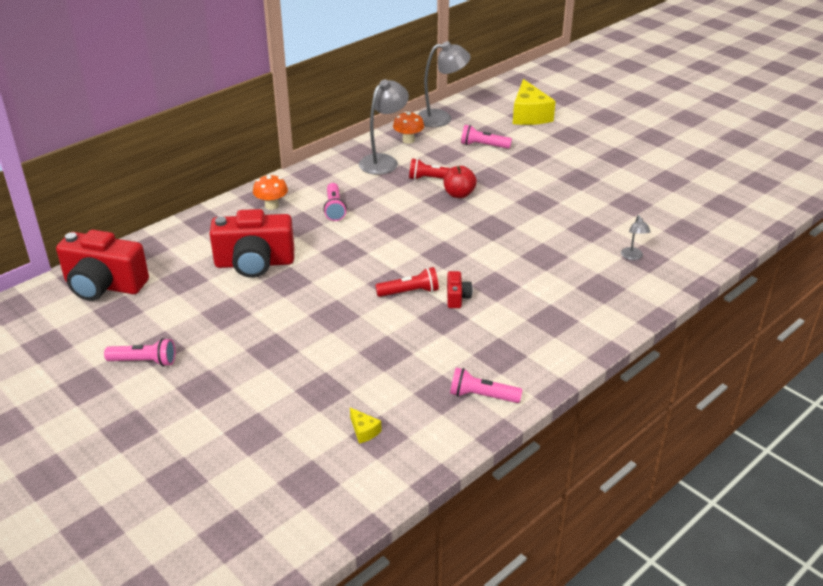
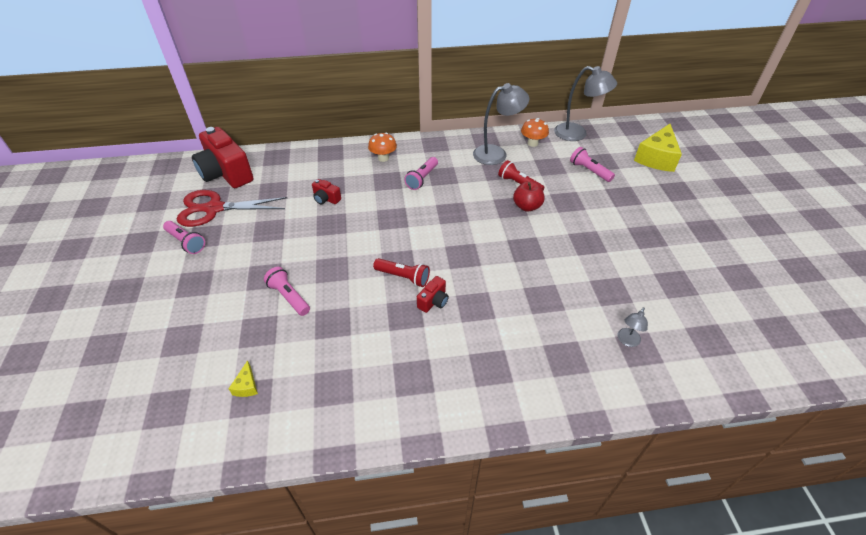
camera: 35 degrees right, 10 degrees up
red camera [210,209,294,278] -> red camera [312,179,341,204], size x0.44
pink flashlight [450,368,523,403] -> pink flashlight moved to [264,267,310,316]
none -> red scissors [177,190,287,227]

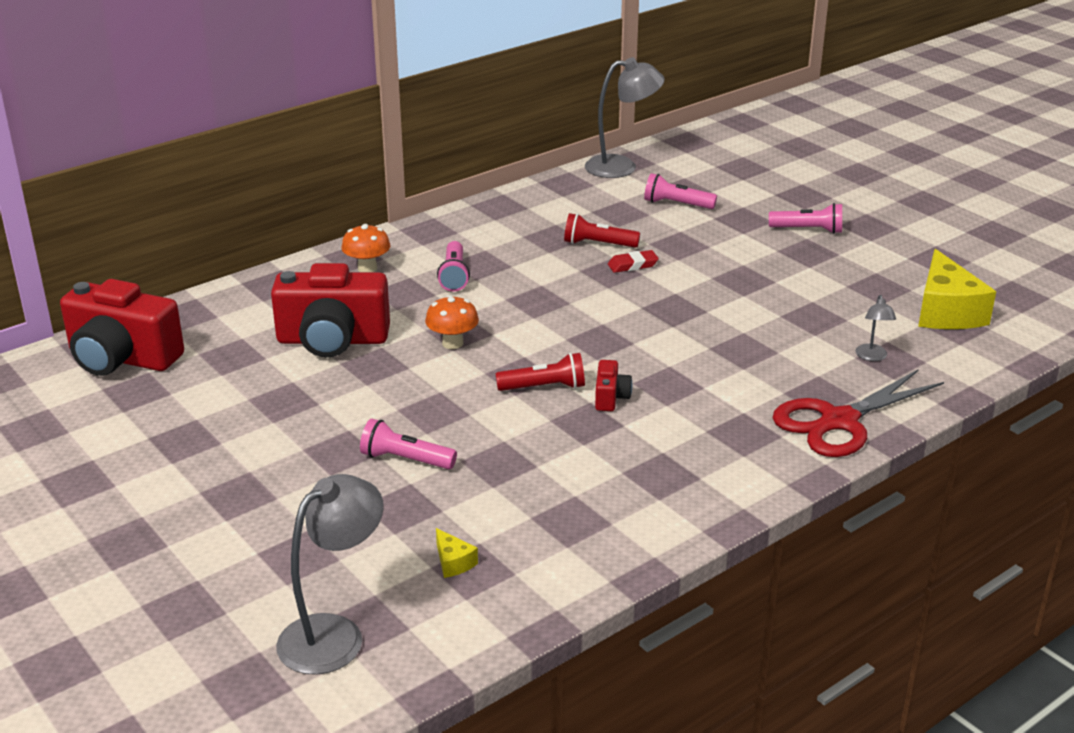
camera: 30 degrees left, 15 degrees down
pink flashlight [163,221,205,254] -> pink flashlight moved to [769,203,842,234]
red scissors [177,190,287,227] -> red scissors moved to [773,369,944,457]
red camera [312,179,341,204] -> red camera [271,263,390,357], size x2.28
grey lamp [473,83,529,165] -> grey lamp moved to [276,474,384,675]
red apple [513,181,545,212] -> red eraser [608,250,659,273]
orange mushroom [521,118,549,147] -> orange mushroom moved to [425,295,479,349]
yellow cheese [634,124,682,172] -> yellow cheese moved to [918,249,996,329]

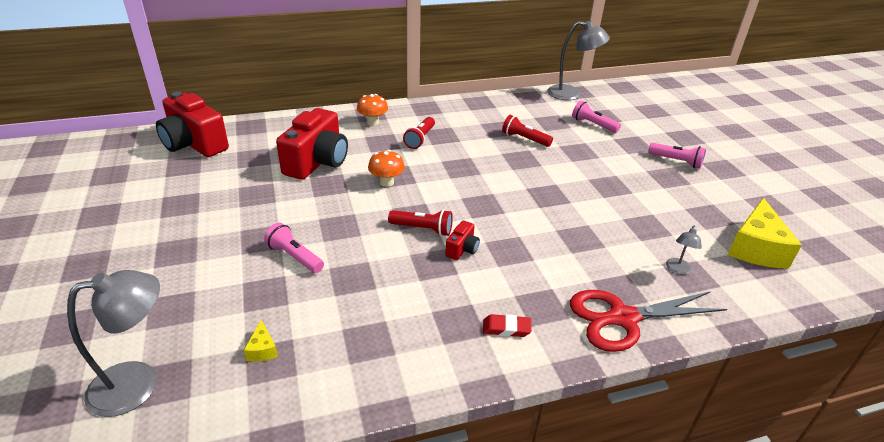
camera: 20 degrees right, 5 degrees up
red camera [271,263,390,357] -> red camera turned 90 degrees counterclockwise [276,108,348,180]
pink flashlight [437,241,470,292] -> red flashlight [403,117,435,149]
red eraser [608,250,659,273] -> red eraser moved to [483,314,532,337]

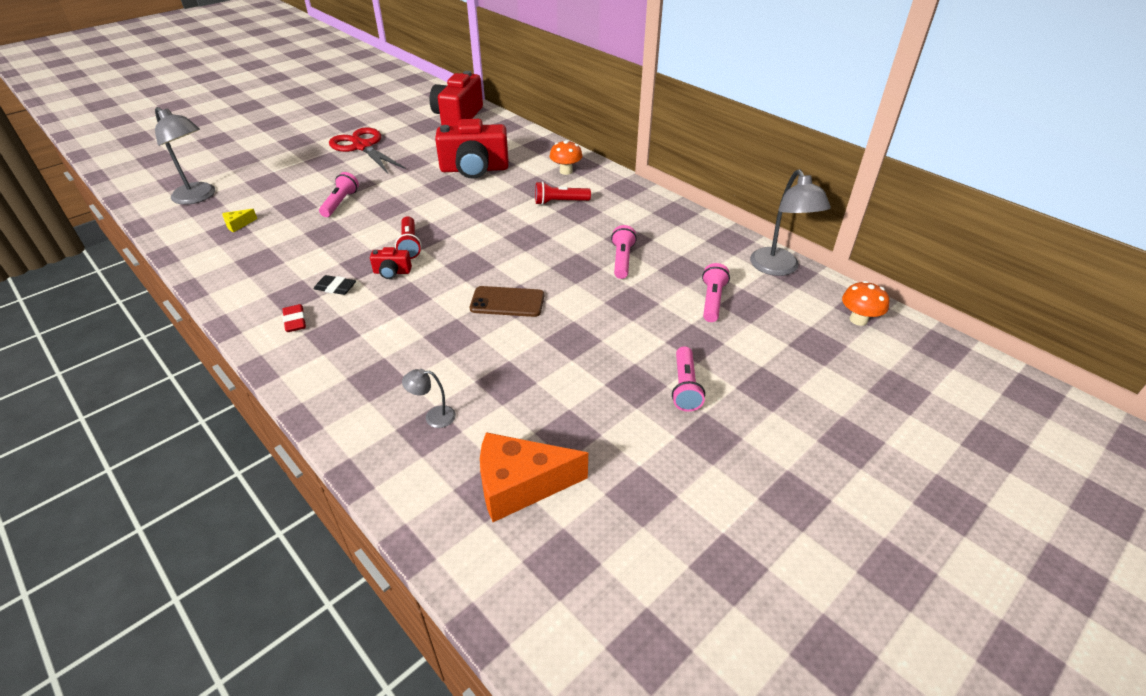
camera: 65 degrees right, 5 degrees up
orange mushroom [368,150,405,187] -> orange mushroom moved to [842,281,889,326]
red flashlight [502,115,553,147] -> pink flashlight [611,225,637,279]
red scissors [570,290,727,352] -> red scissors moved to [329,127,406,173]
yellow cheese [728,198,802,269] -> orange cheese [480,432,588,522]
none -> black eraser [314,275,356,295]
none -> brown phone [470,286,544,317]

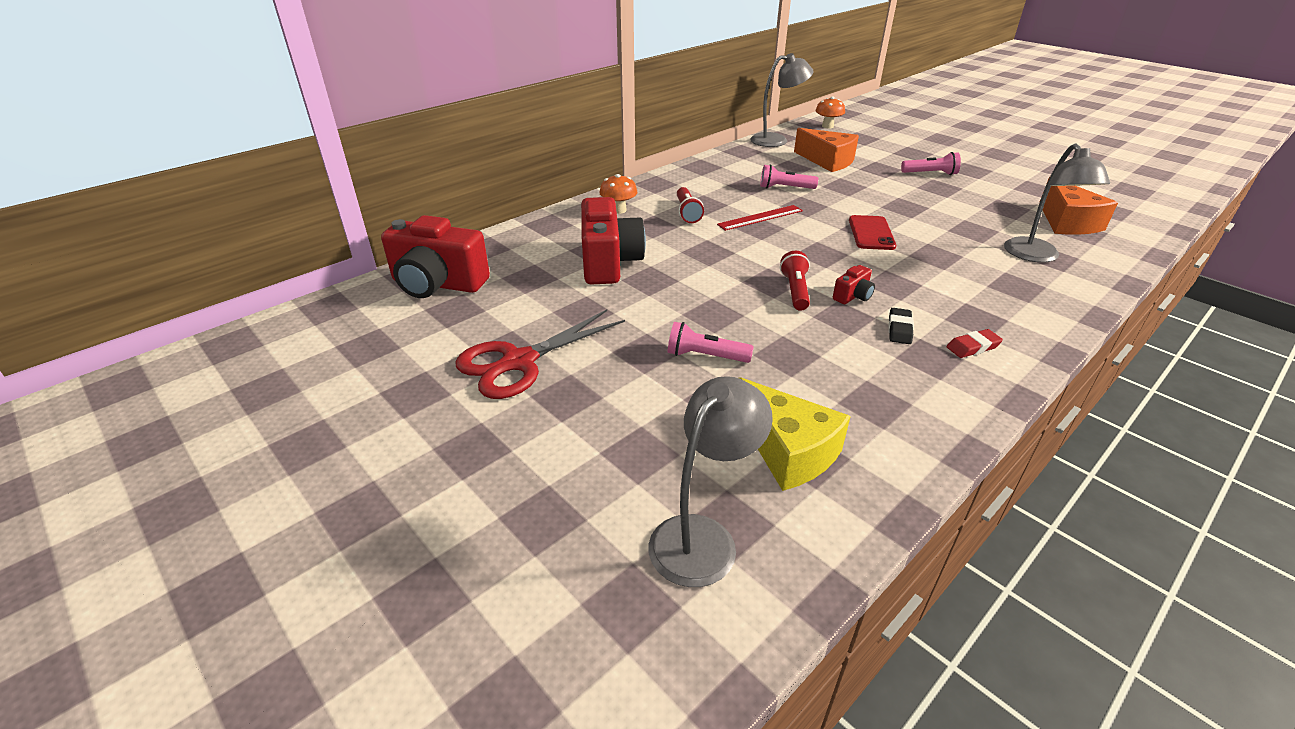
camera: 90 degrees left, 5 degrees down
yellow cheese [222,209,257,233] -> yellow cheese [739,377,851,491], size x2.34
red camera [370,247,412,279] -> red camera turned 45 degrees clockwise [833,265,875,304]
red flashlight [395,216,422,259] -> red flashlight turned 75 degrees counterclockwise [780,251,810,311]
grey lamp [402,369,456,428] -> grey lamp [1004,143,1110,263], size x2.05
brown phone [470,286,544,317] -> red phone [849,215,896,250]
pink flashlight [702,263,730,322] -> orange cheese [794,128,859,172]
none -> red ruler [717,205,803,231]

